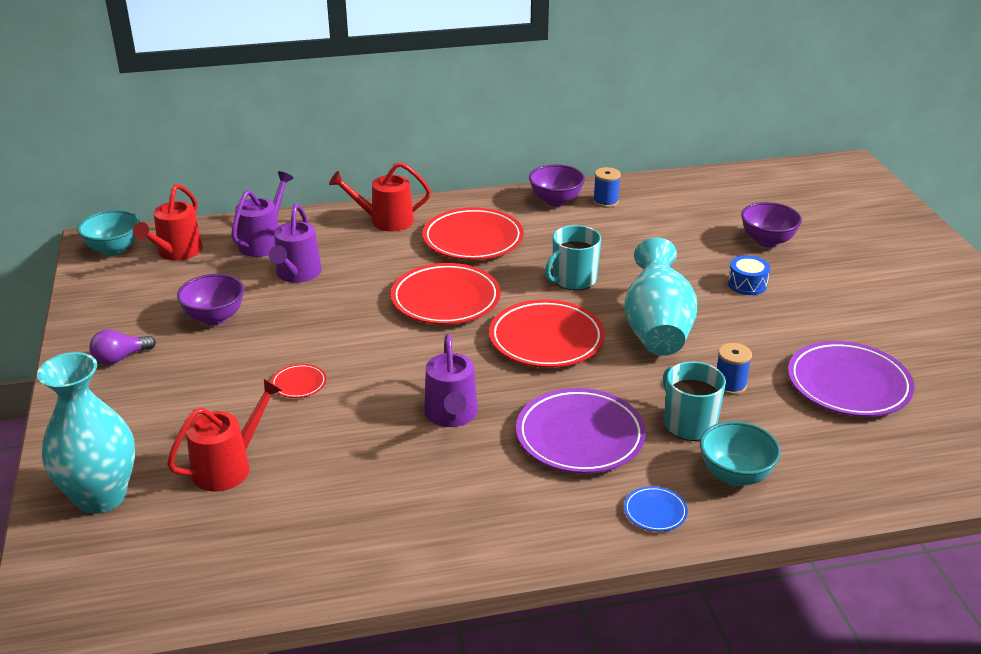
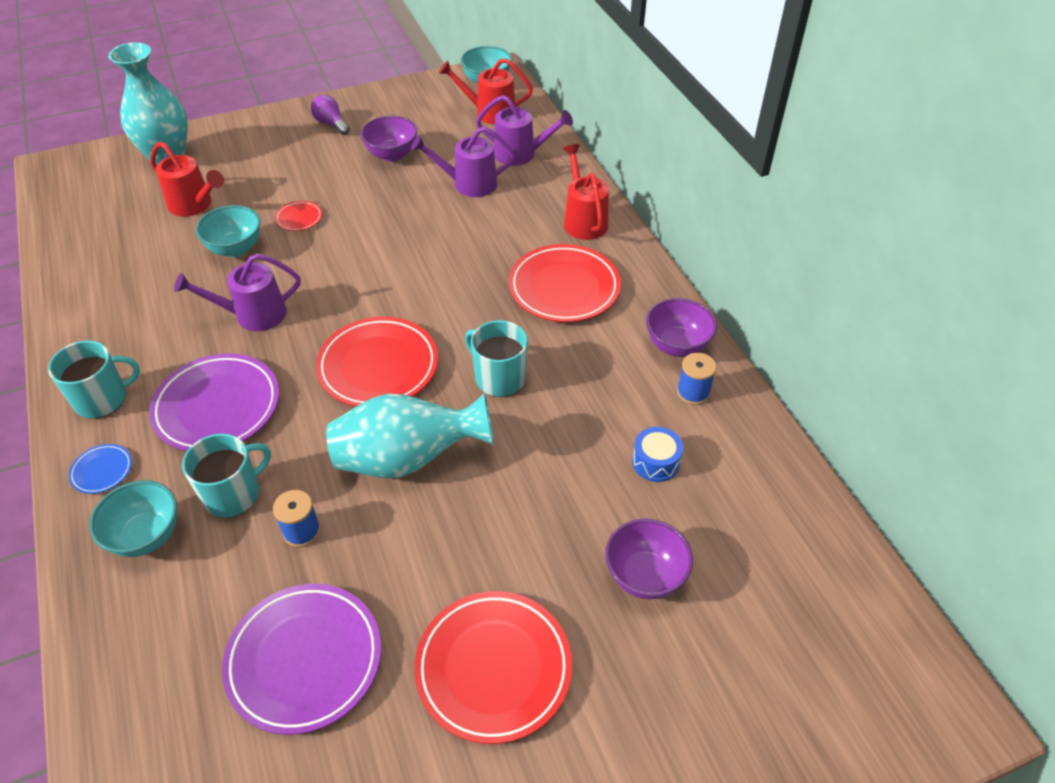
camera: 80 degrees right, 15 degrees up
red plate [391,263,500,324] -> red plate moved to [414,591,572,744]
blue drum [728,255,770,295] -> blue drum moved to [632,427,684,482]
none -> turquoise mug [48,341,140,419]
none -> turquoise bowl [195,205,261,257]

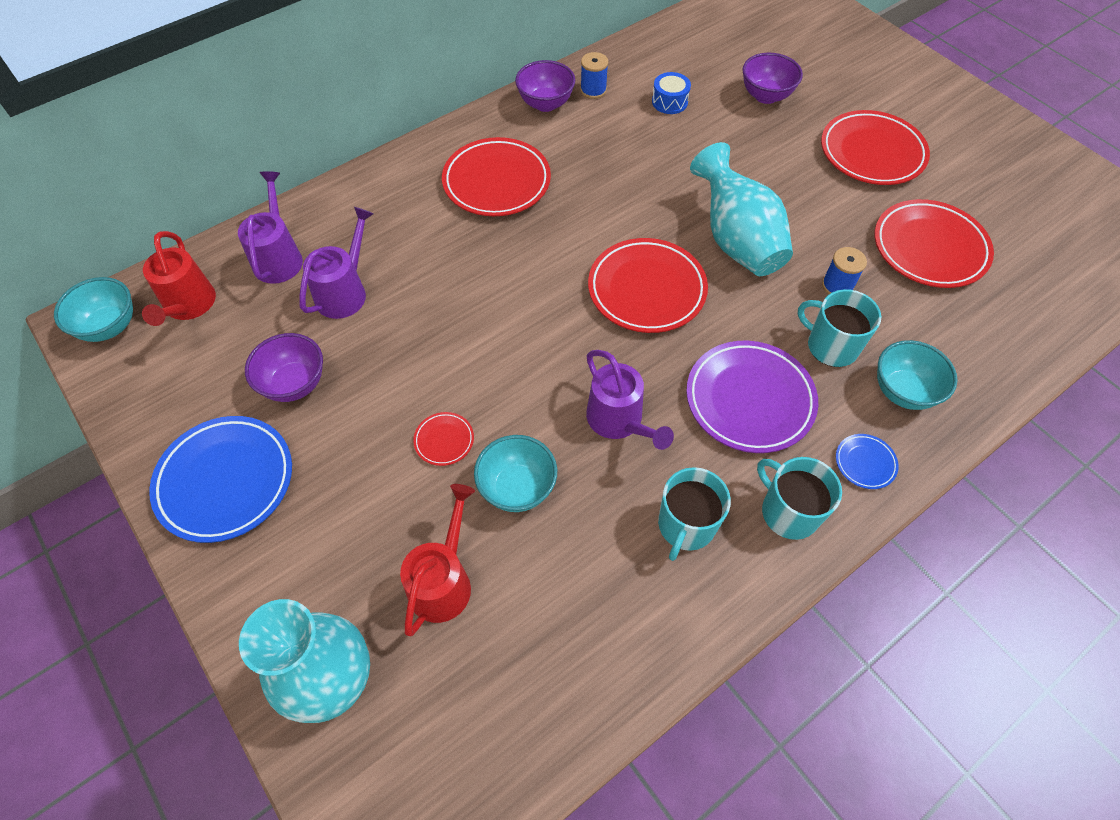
camera: 105 degrees left, 10 degrees up
purple plate [222,584,381,735] -> red plate [874,199,994,288]
purple light bulb [311,95,350,135] -> blue plate [149,416,292,543]
purple watering can [411,127,515,197] -> purple watering can turned 135 degrees counterclockwise [299,207,374,319]
turquoise mug [465,320,528,397] -> turquoise mug moved to [658,467,731,561]
red watering can [563,144,609,240] -> none

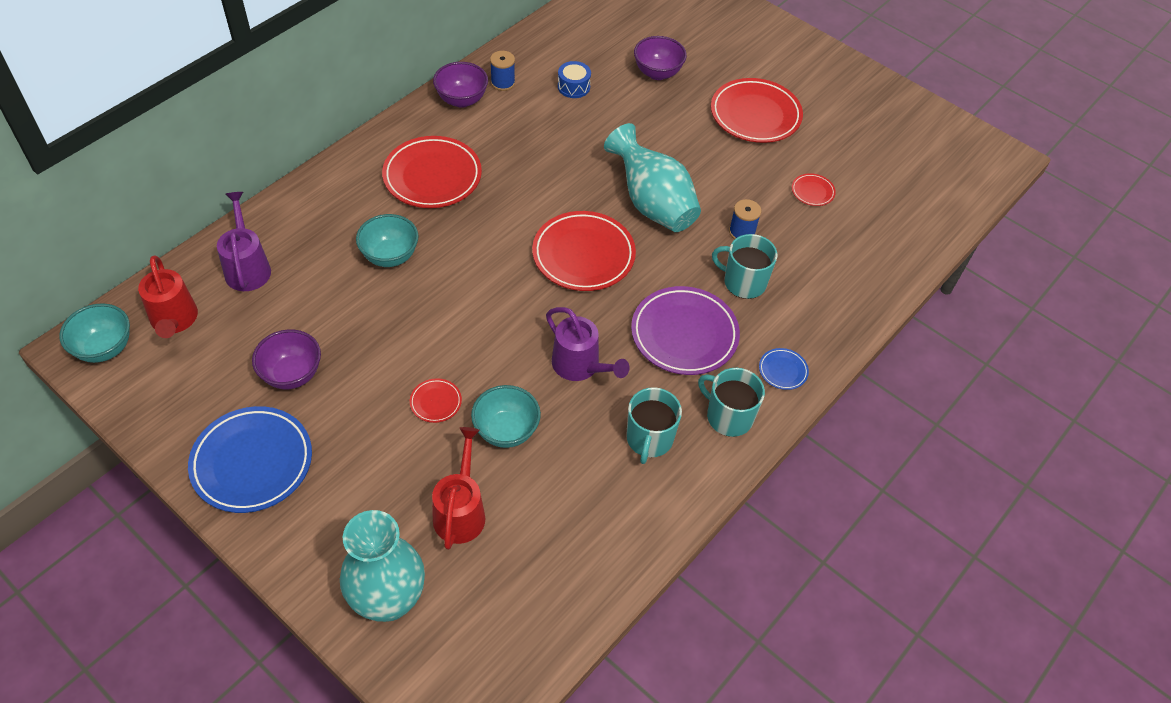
camera: 15 degrees left, 5 degrees down
purple watering can [299,207,374,319] -> none
red plate [874,199,994,288] -> red plate [792,173,836,206], size x0.45
turquoise bowl [877,340,958,410] -> turquoise bowl moved to [356,214,419,267]

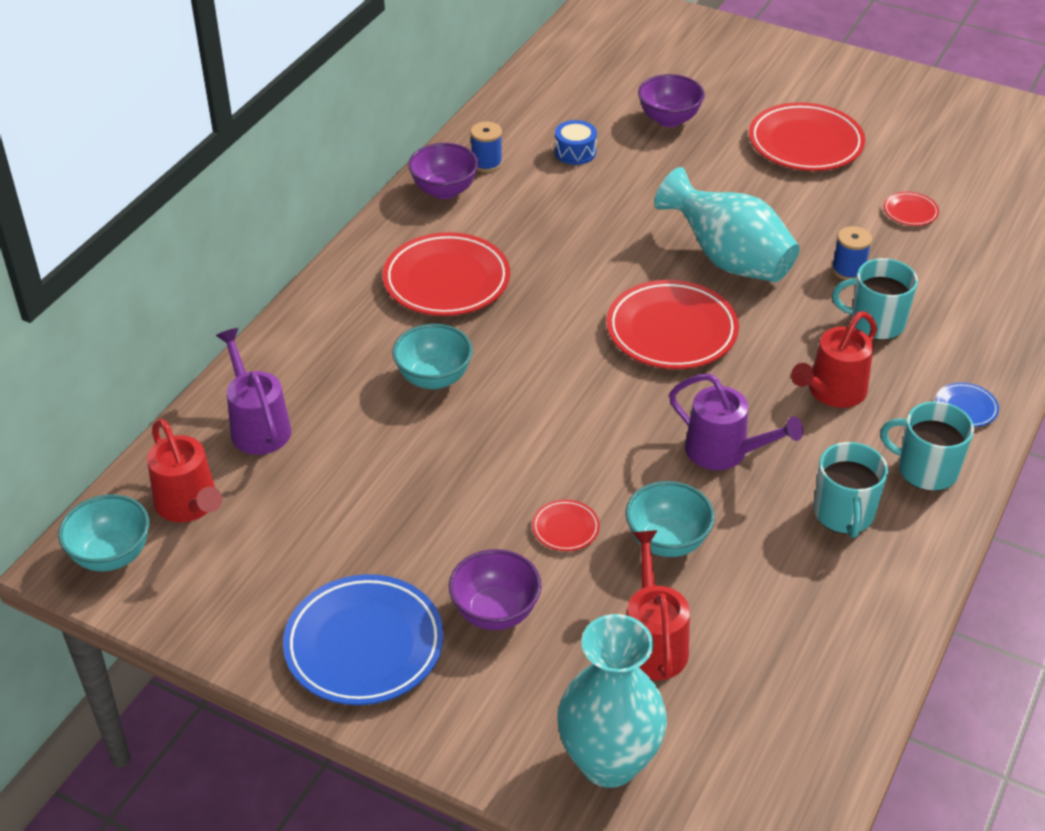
camera: 10 degrees left, 10 degrees down
purple bowl [252,329,321,389] -> purple bowl moved to [449,549,542,630]
purple plate [631,286,740,375] -> red watering can [791,311,877,408]

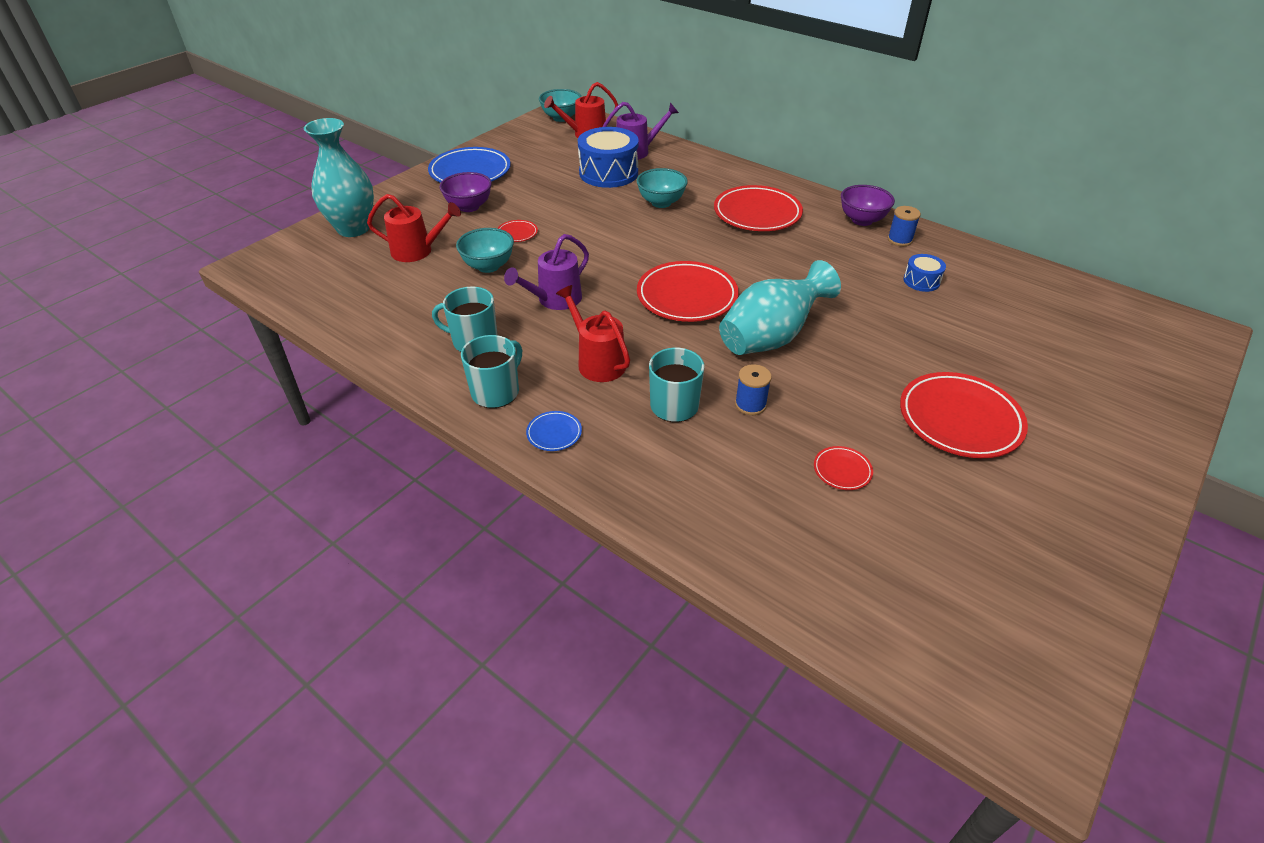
camera: 100 degrees right, 0 degrees up
purple bowl [638,74,705,127] -> none
none -> blue drum [578,127,639,188]

